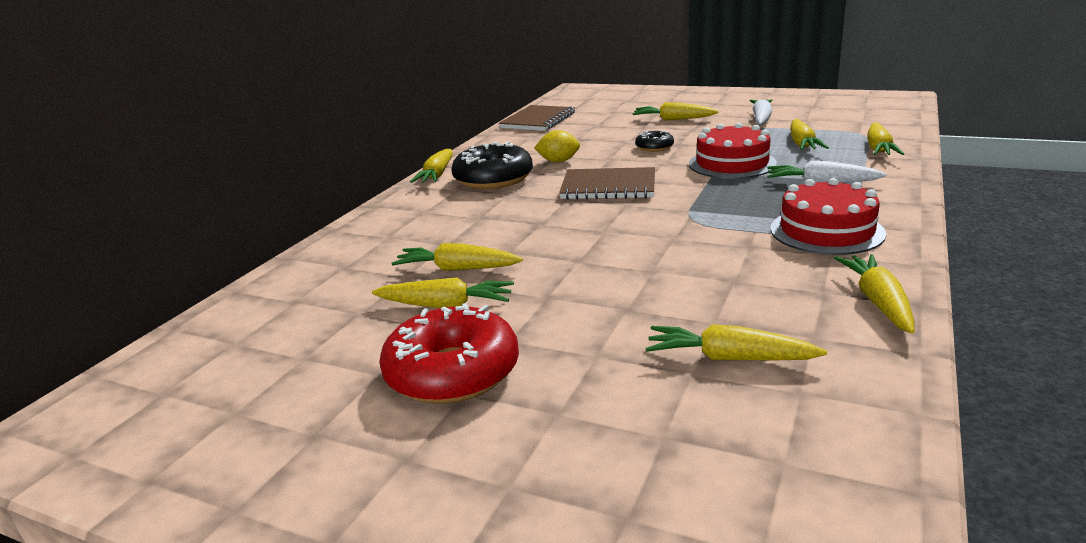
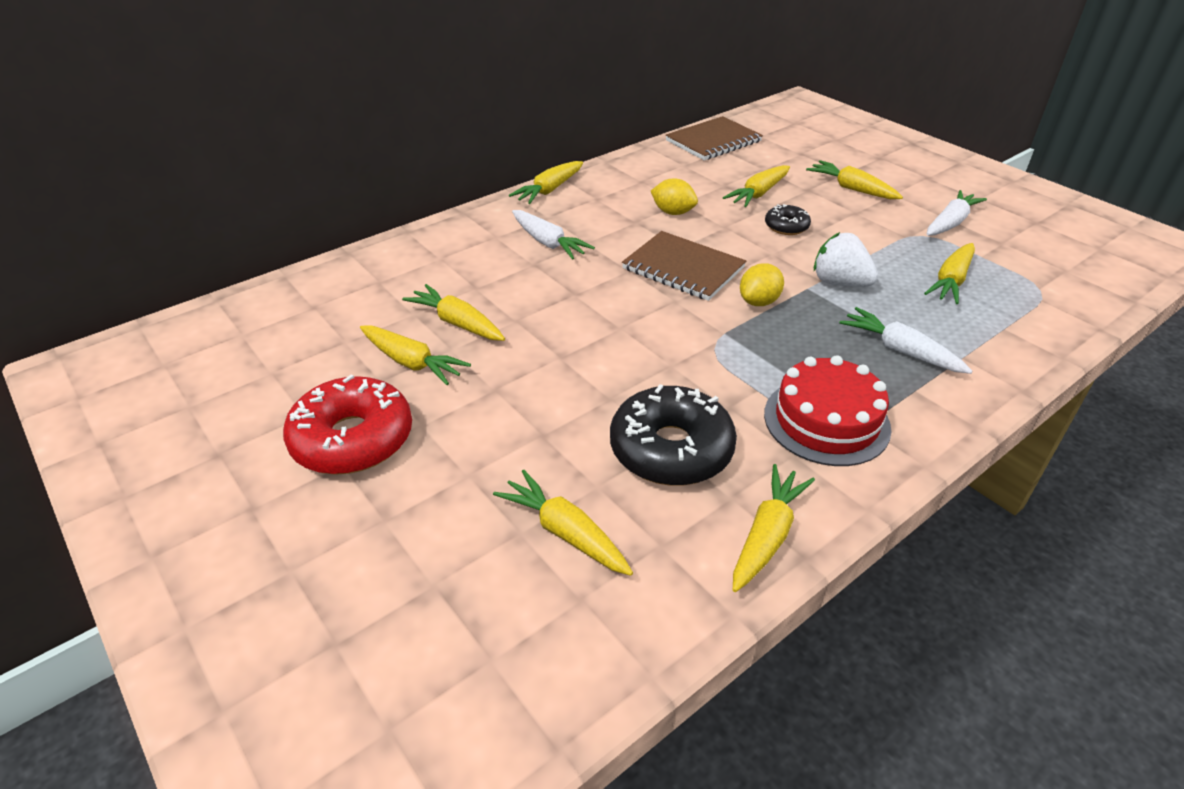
camera: 25 degrees right, 15 degrees up
black donut [451,142,533,189] -> black donut moved to [610,384,737,486]
red cake [689,123,777,179] -> white strawberry [814,232,878,287]
yellow carrot [867,122,904,155] -> yellow carrot moved to [723,165,790,207]
none -> white carrot [512,210,595,260]
none -> yellow lemon [740,263,784,306]

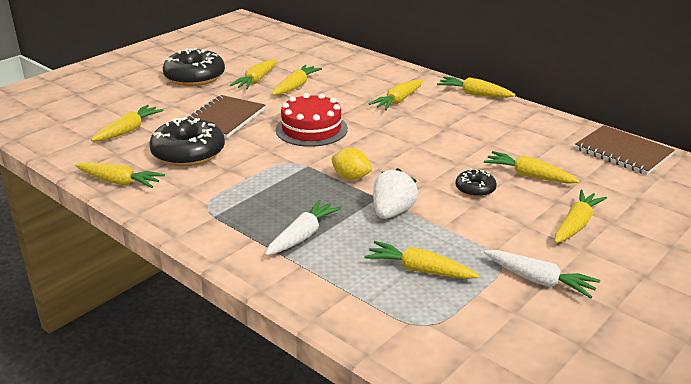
camera: 80 degrees right, 10 degrees down
red donut [283,374,412,475] -> black donut [163,48,225,86]
white carrot [512,210,595,260] -> yellow carrot [369,79,423,110]
brown notebook [622,231,746,301] -> brown notebook moved to [187,95,265,138]
yellow lemon [651,179,698,215] -> none
red cake [764,355,891,466] -> red cake moved to [276,93,348,147]

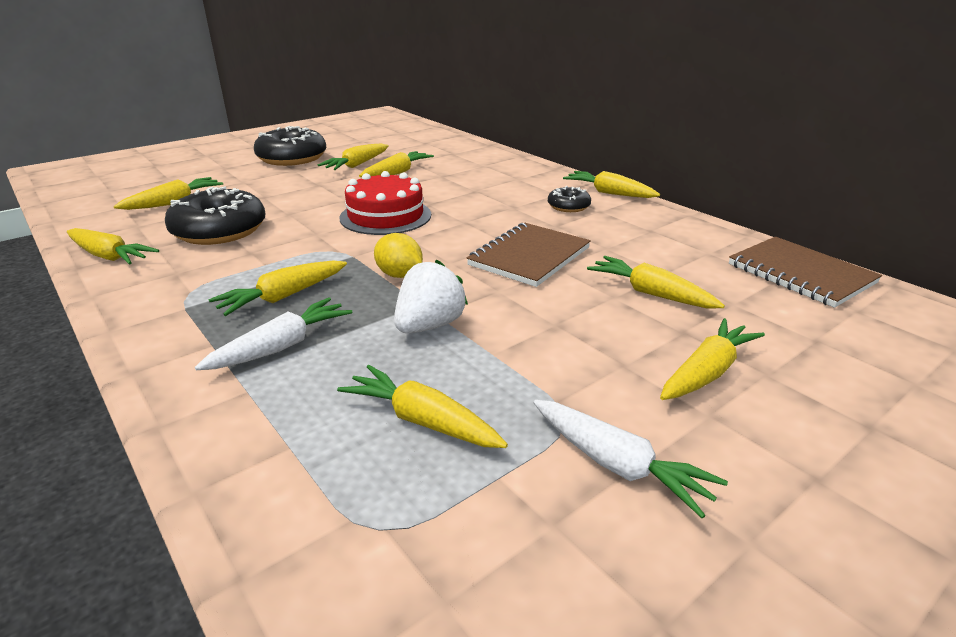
camera: 10 degrees right, 0 degrees up
brown notebook [187,95,265,138] -> brown notebook moved to [467,223,591,287]
yellow carrot [369,79,423,110] -> yellow carrot moved to [209,260,347,316]
black donut [456,169,497,197] -> black donut moved to [548,186,591,212]

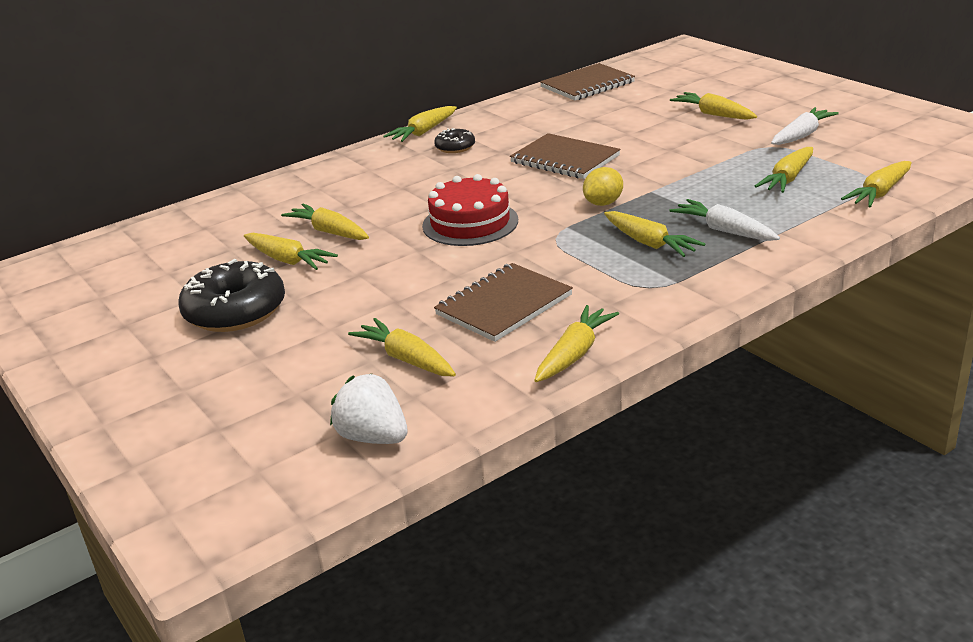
camera: 85 degrees left, 0 degrees up
black donut [165,187,266,245] -> brown notebook [434,263,573,342]
white strawberry [394,259,468,333] -> white strawberry moved to [330,374,408,444]
yellow carrot [587,256,725,308] -> yellow carrot moved to [841,161,912,207]

